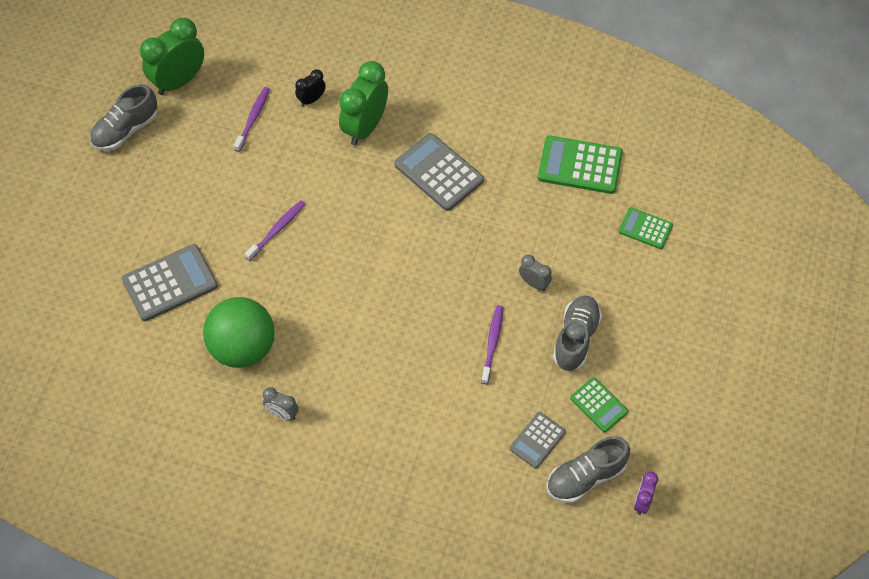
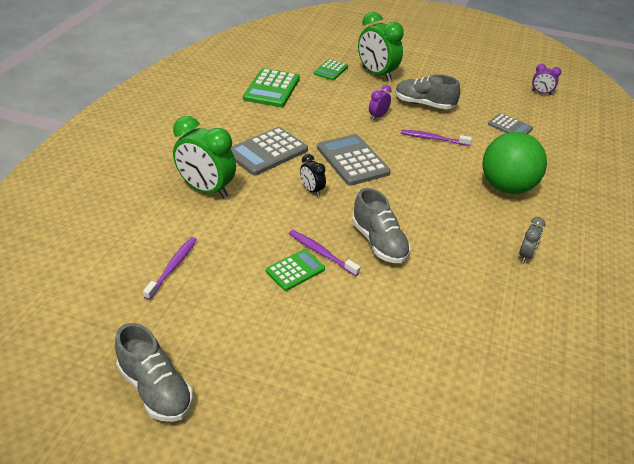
camera: 90 degrees left, 20 degrees down
grey calculator [122,244,218,321] -> grey calculator moved to [317,134,391,186]
green clock [140,18,204,95] -> green clock moved to [358,12,404,81]
green ball [203,297,275,368] -> green ball moved to [482,132,547,194]
purple toothbrush [234,87,270,152] -> purple toothbrush turned 90 degrees clockwise [143,237,197,300]
black clock [295,69,326,106] -> black clock moved to [300,154,326,196]
grey clock [519,255,552,291] -> purple clock [369,85,392,121]
grey shoe [547,436,630,503] -> grey shoe moved to [352,188,411,263]
green calculator [570,377,628,432] -> green calculator moved to [266,249,325,291]

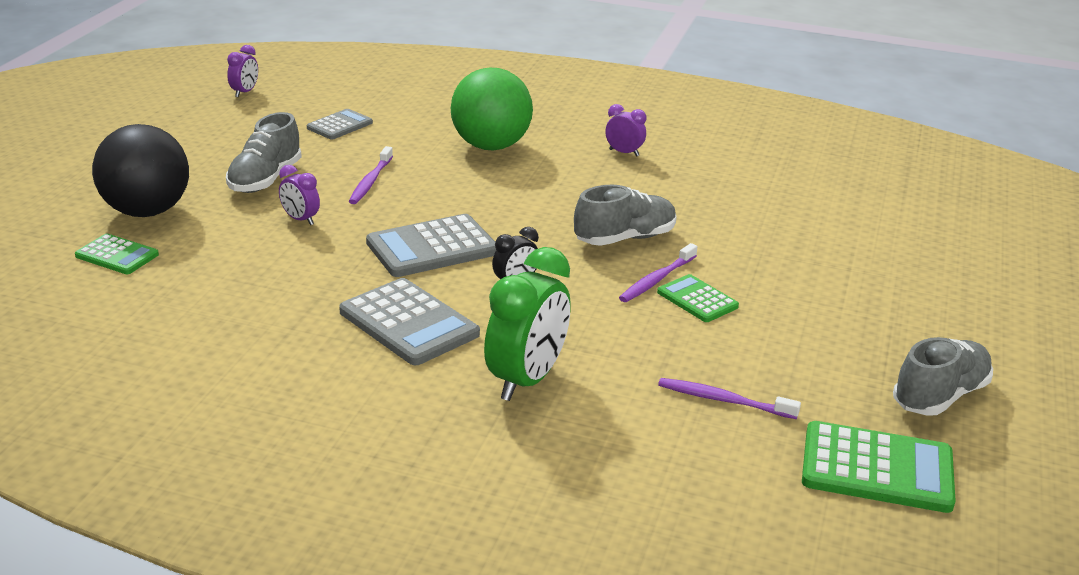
camera: 90 degrees left, 10 degrees down
green calculator [243,68,300,107] -> green calculator moved to [802,421,956,513]
green clock [358,12,404,81] -> black ball [92,124,189,217]
grey clock [519,217,545,263] -> purple clock [605,104,646,156]

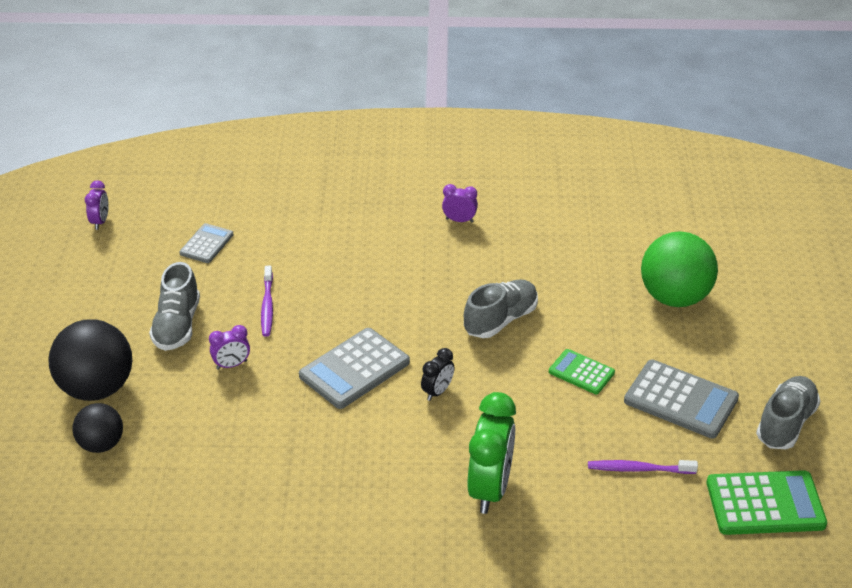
camera: 15 degrees left, 10 degrees up
green calculator [75,234,159,274] -> black ball [72,403,123,453]
purple clock [279,165,320,225] -> purple clock turned 45 degrees counterclockwise [209,325,250,370]
grey calculator [339,278,480,365] -> grey calculator moved to [624,360,739,438]
green ball [451,68,533,150] -> green ball moved to [641,231,718,307]
purple toothbrush [619,243,697,302] -> none

